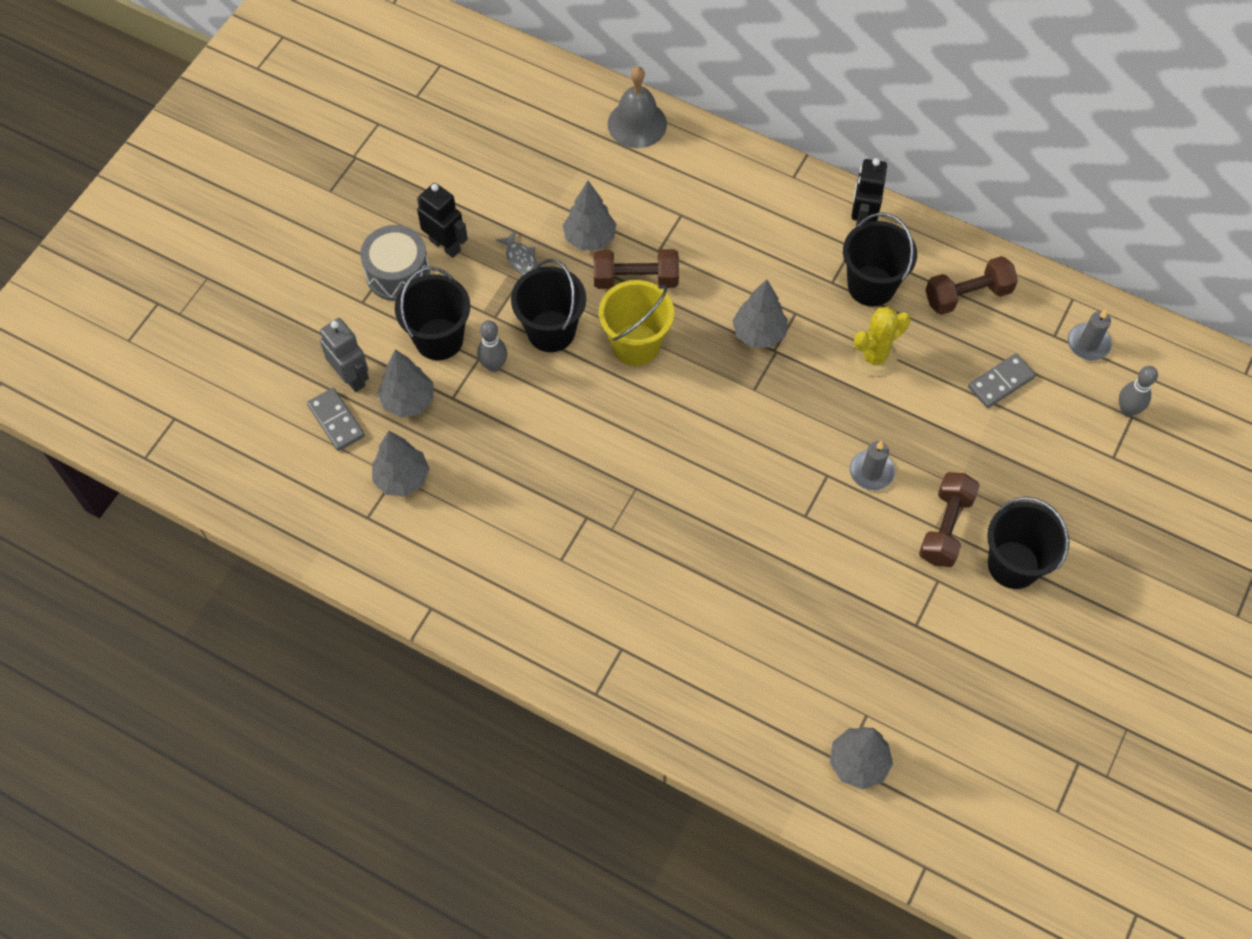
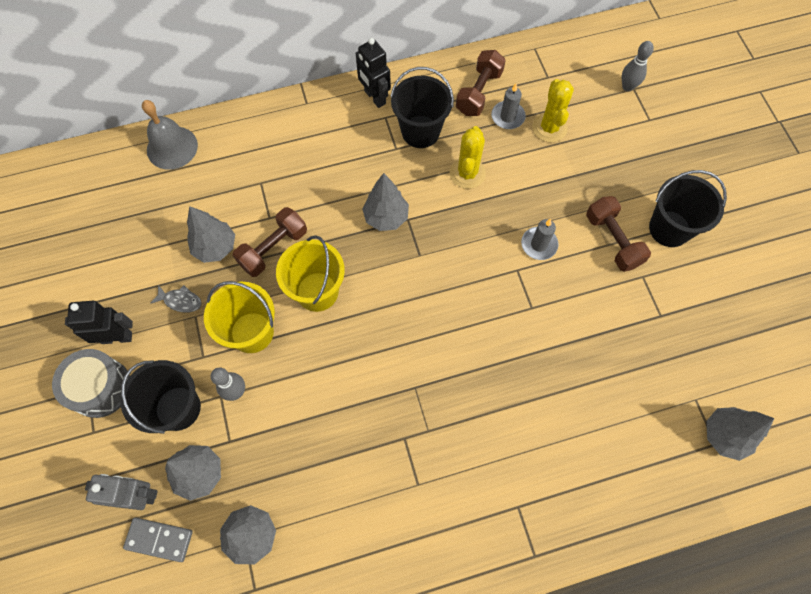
camera: 45 degrees left, 5 degrees up
black bucket [511,259,586,352] -> yellow bucket [204,281,275,353]
grey domino [968,353,1036,408] -> yellow cactus [532,79,574,143]
grey candle [1068,309,1112,361] -> grey candle moved to [491,83,526,129]

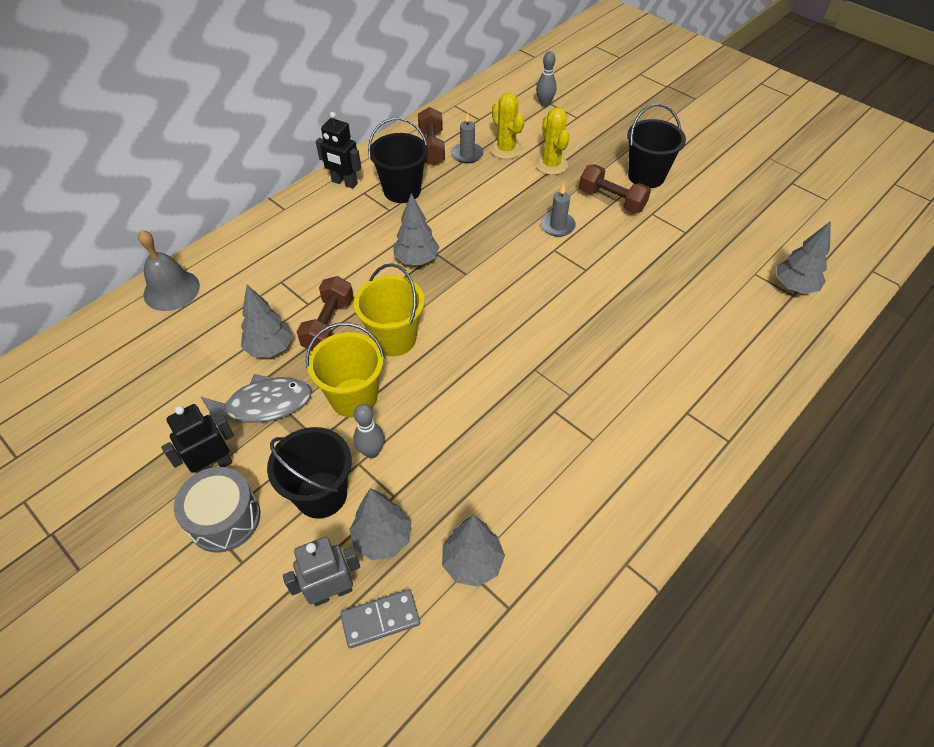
camera: 30 degrees left, 15 degrees down
grey fish [151,285,202,313] -> grey fish [201,374,312,425], size x1.94
yellow cactus [449,126,486,189] -> yellow cactus moved to [535,108,569,175]

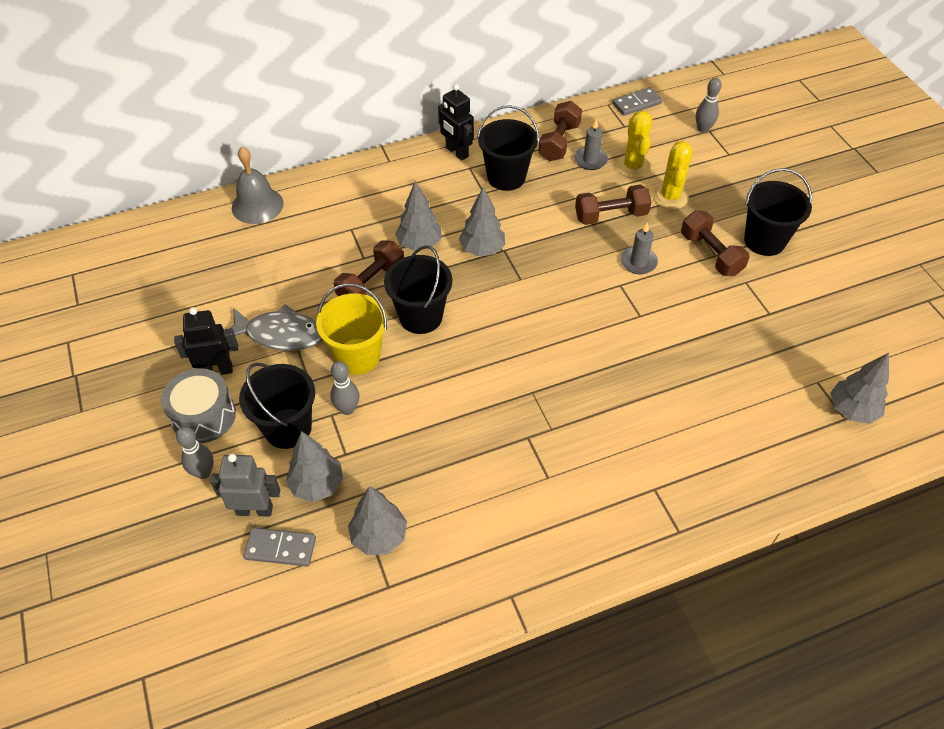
camera: 25 degrees right, 0 degrees up
grey tree [241,285,293,358] -> grey tree moved to [395,181,442,251]
yellow bucket [354,263,425,356] -> black bucket [384,245,453,334]
none -> grey bowling pin [176,426,214,479]
none -> brown dumbbell [575,185,651,225]
none -> grey domino [612,87,662,116]

